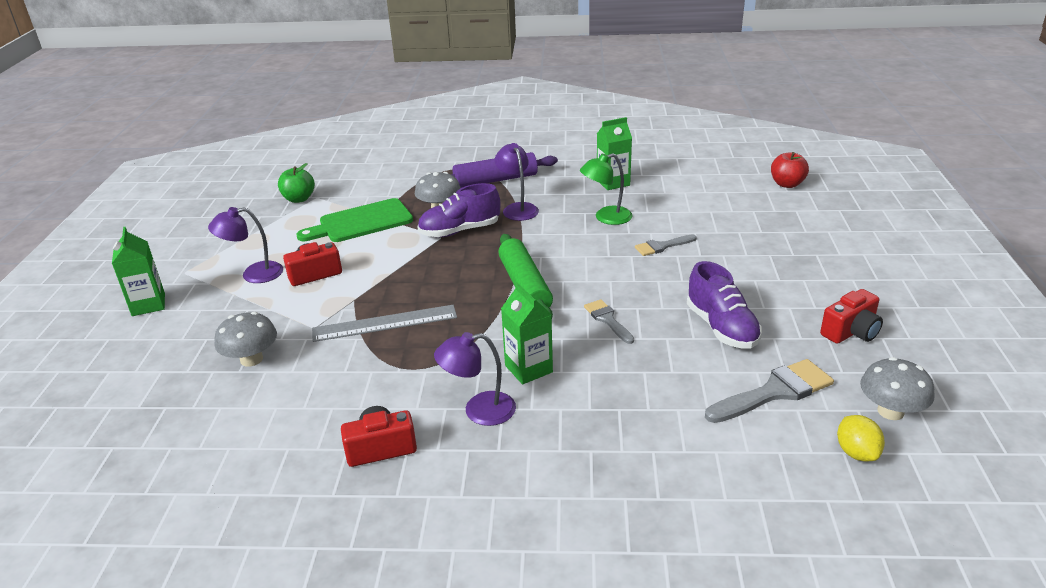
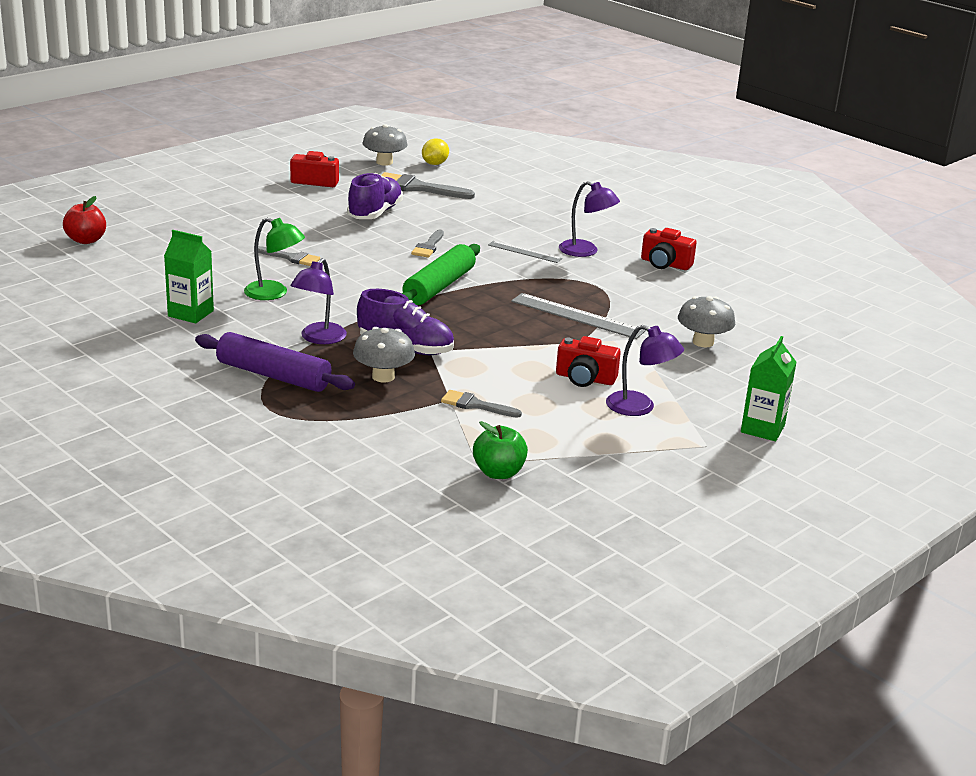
camera: 140 degrees left, 5 degrees down
green cutting board [297,198,413,242] -> grey brush [441,390,522,418]
green carton [501,283,553,384] -> grey ruler [488,241,562,263]

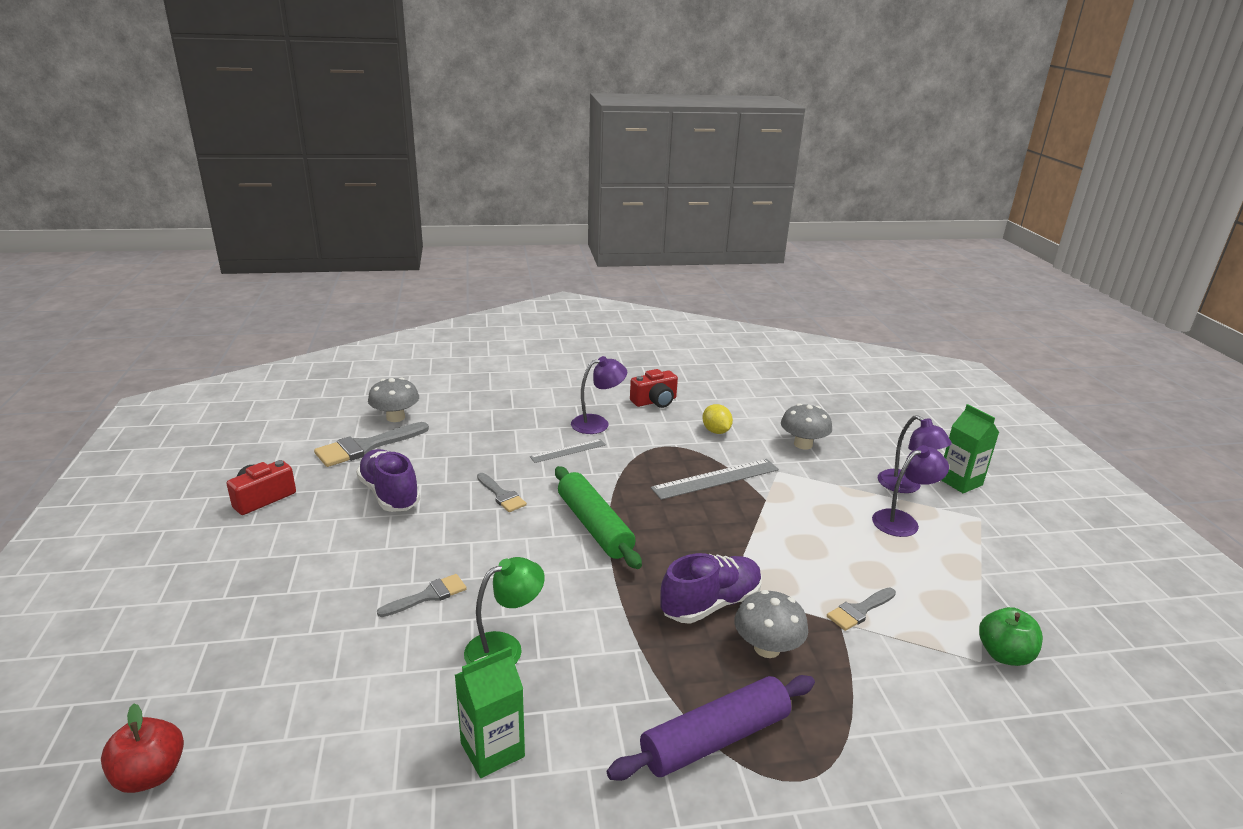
camera: 55 degrees left, 0 degrees up
purple lamp [290,258,347,344] -> purple lamp moved to [878,415,952,493]
grey mushroom [363,124,408,166] -> grey mushroom moved to [368,377,419,422]
yellow lemon [422,138,449,165] -> yellow lemon moved to [702,404,733,434]
red camera [556,336,621,387] -> none

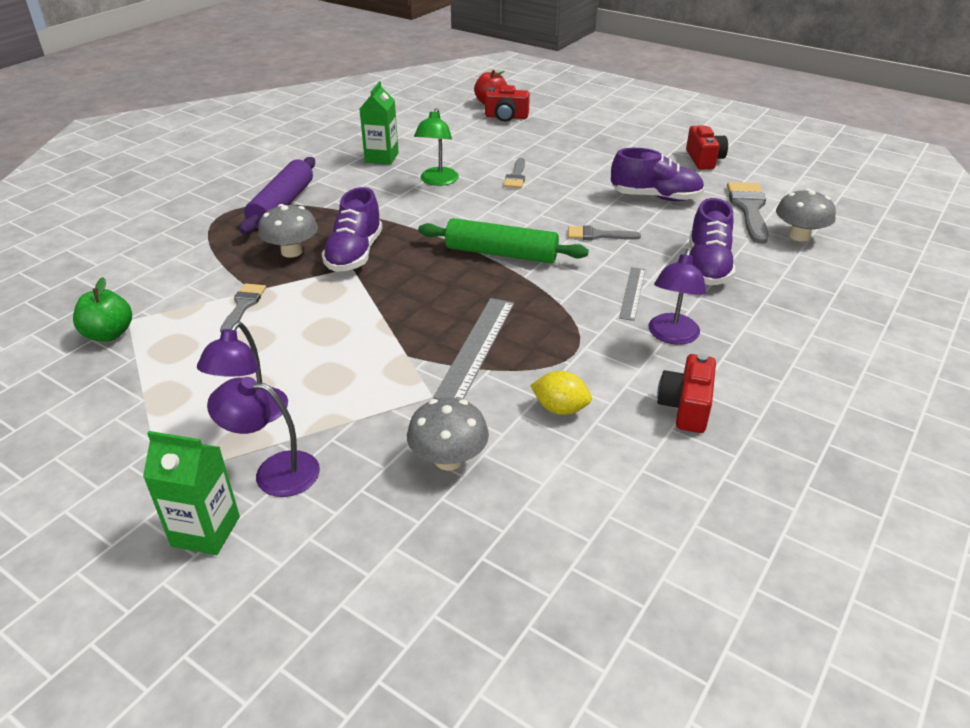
camera: 135 degrees right, 10 degrees up
none -> red camera [485,85,530,122]
none -> purple shoe [689,198,735,285]

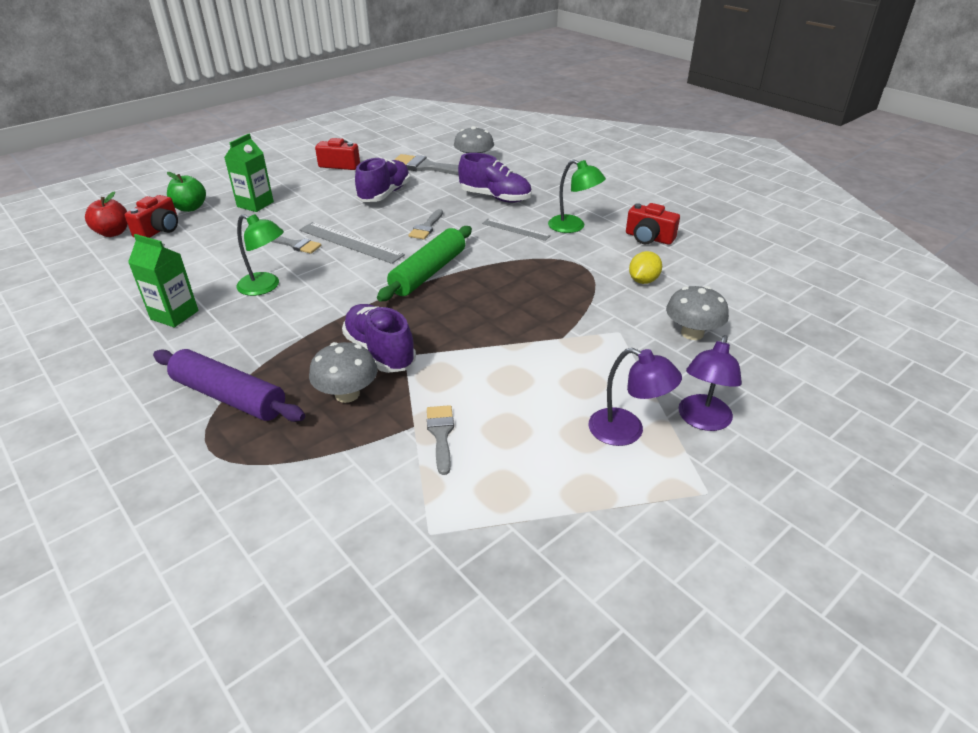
camera: 75 degrees left, 0 degrees up
green apple [73,277,132,341] -> green apple moved to [167,172,206,212]
green carton [143,431,240,555] -> green carton moved to [224,134,274,212]
grey brush [220,283,266,332] -> grey brush turned 60 degrees clockwise [427,405,454,475]
purple shoe [322,187,382,272] -> purple shoe turned 150 degrees counterclockwise [342,304,416,373]
grey ruler [433,298,514,399] -> grey ruler moved to [299,222,405,264]
purple lamp [649,249,706,345] -> green lamp [548,160,606,233]

